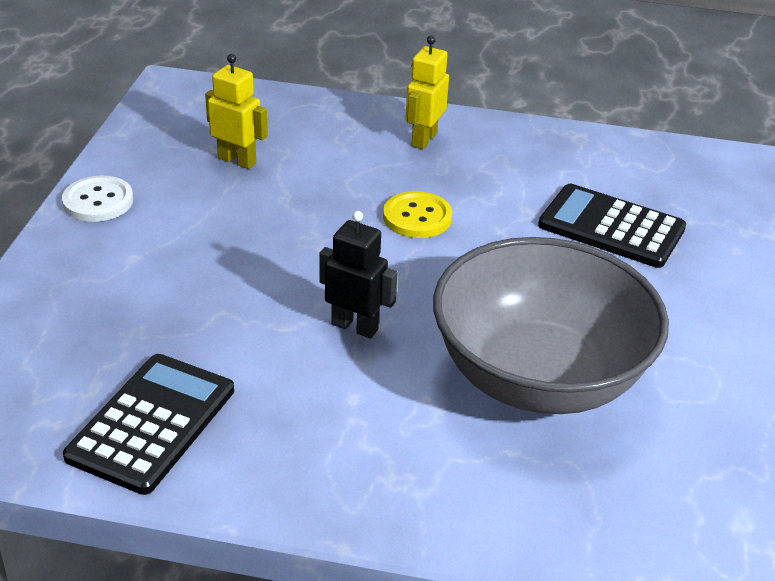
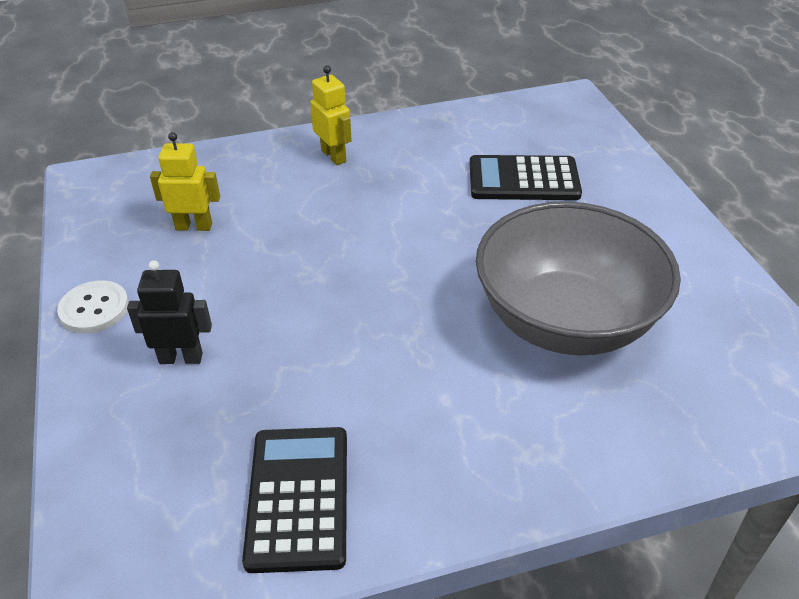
camera: 25 degrees left, 5 degrees up
black robot [319,211,398,339] -> black robot moved to [127,260,212,364]
yellow button [383,191,452,238] -> none
yellow robot [405,36,449,149] -> yellow robot turned 150 degrees clockwise [310,65,352,165]

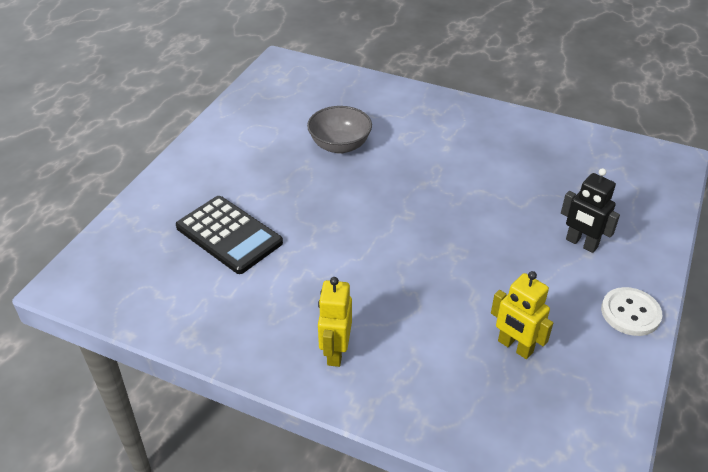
camera: 140 degrees left, 0 degrees up
black calculator [242,427,347,573] -> none
grey bowl [476,201,681,356] -> grey bowl [307,106,372,154], size x0.50

